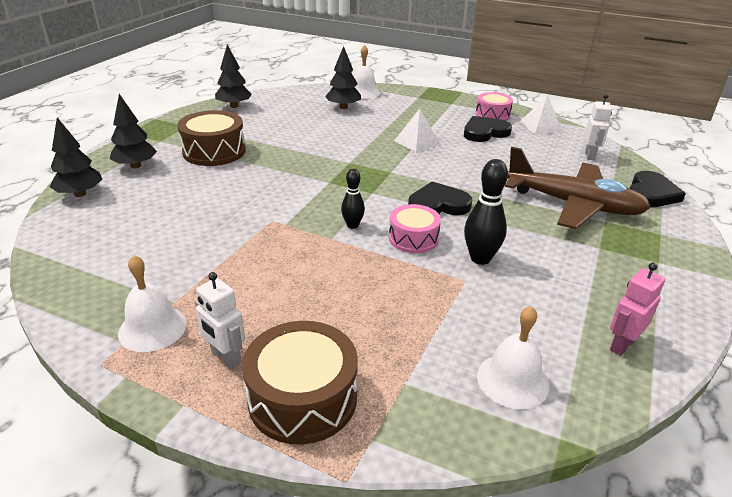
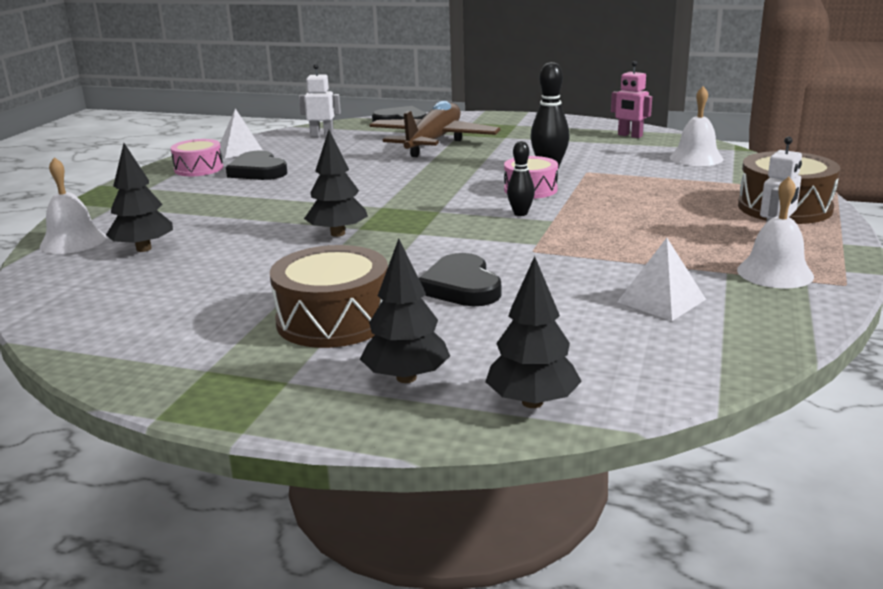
camera: 95 degrees left, 10 degrees down
black tree [215,45,252,108] -> black tree moved to [304,130,368,237]
white pyramid [394,109,440,153] -> white pyramid moved to [617,238,706,321]
black heart [408,181,472,215] -> black heart moved to [419,253,501,307]

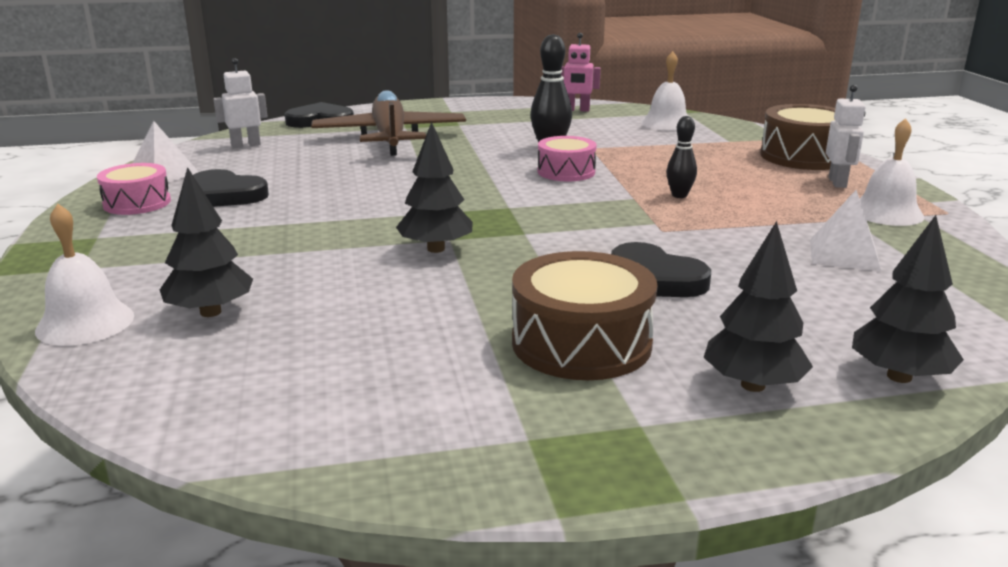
camera: 30 degrees left, 0 degrees up
black bowling pin [507,141,535,216] -> black bowling pin moved to [667,116,697,198]

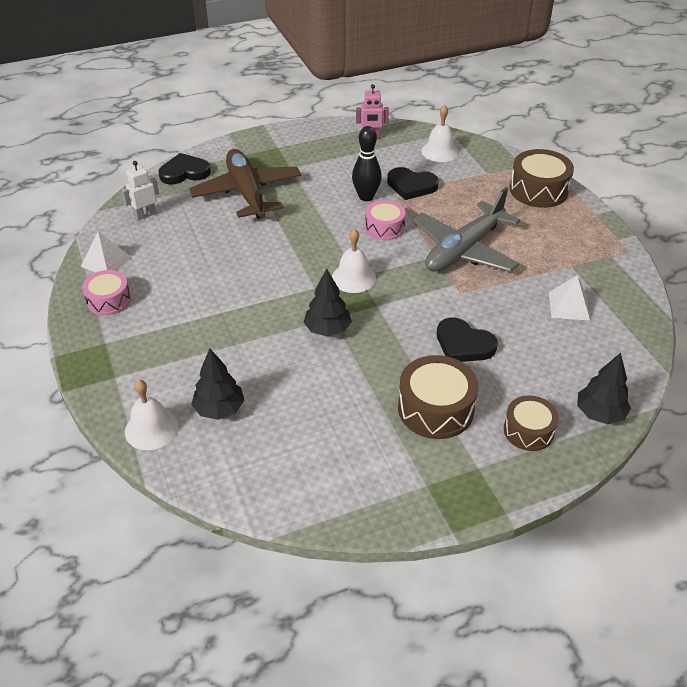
camera: 10 degrees left, 20 degrees up
black heart [193,169,269,207] -> black heart moved to [387,167,439,200]
black bowling pin [667,116,697,198] -> grey plane [412,187,520,272]
black tree [703,221,813,392] -> brown drum [504,395,559,451]
white robot [826,85,866,188] -> none
white bell [860,118,925,226] -> white bell moved to [332,229,376,293]

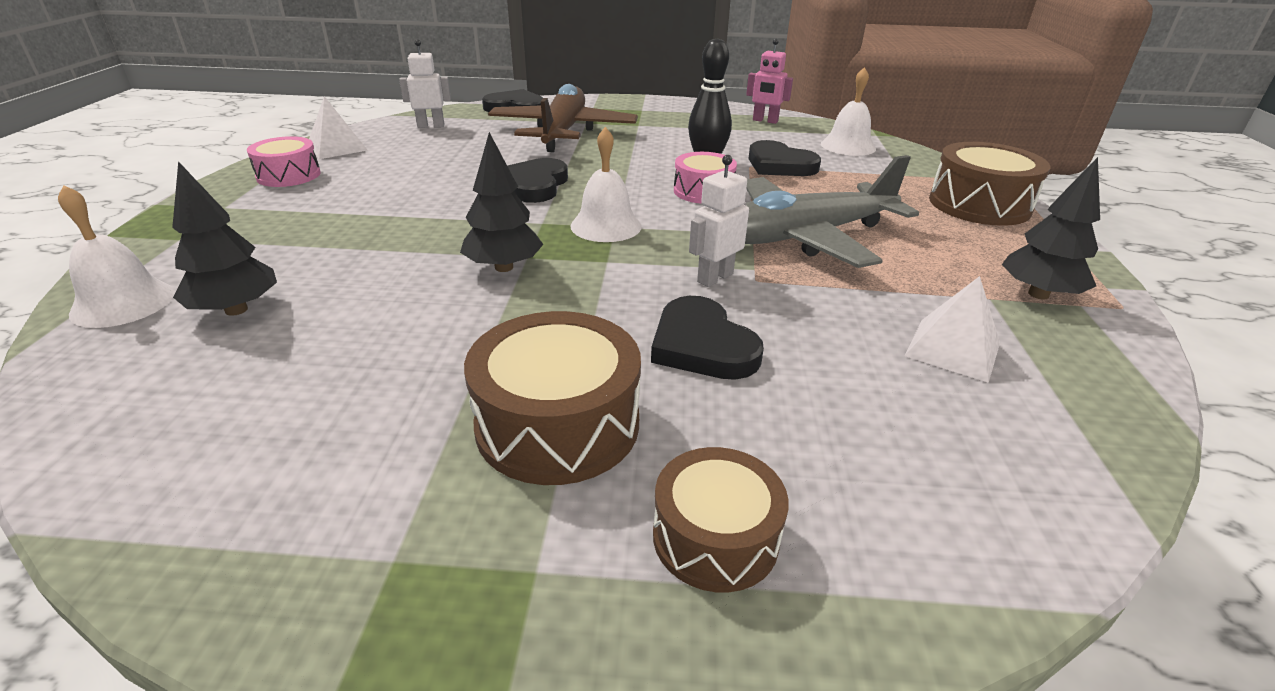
camera: 25 degrees right, 10 degrees down
black tree [577,353,631,424] -> black tree moved to [1002,157,1100,300]
none -> black heart [507,158,568,203]
none -> white robot [689,155,749,287]

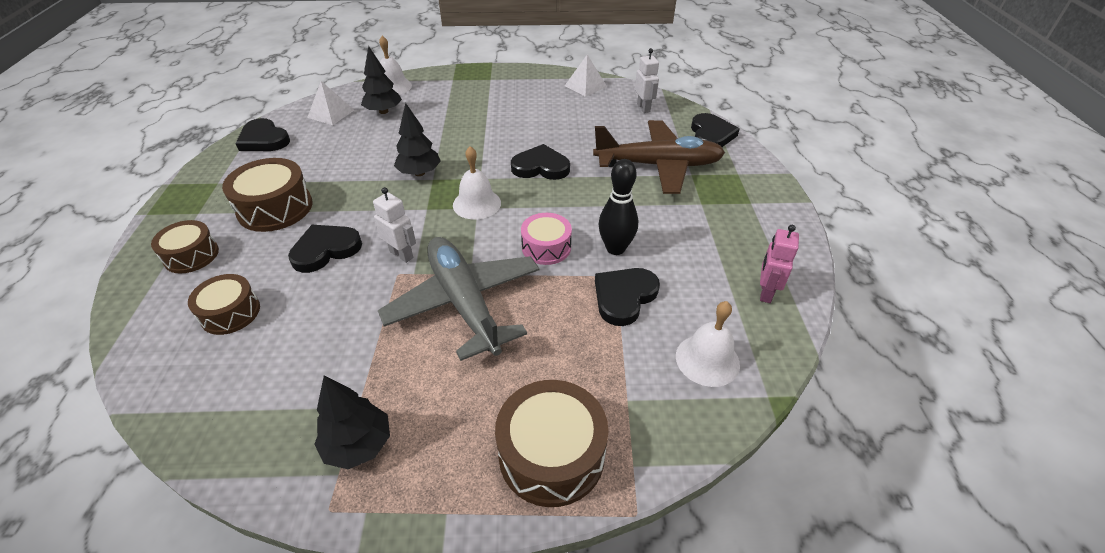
camera: 85 degrees right, 10 degrees up
pink drum [247,136,321,187] -> none
white pyramid [905,276,1000,383] -> white pyramid moved to [307,81,354,125]
none -> brown drum [188,274,260,335]
none -> black heart [235,118,290,151]

